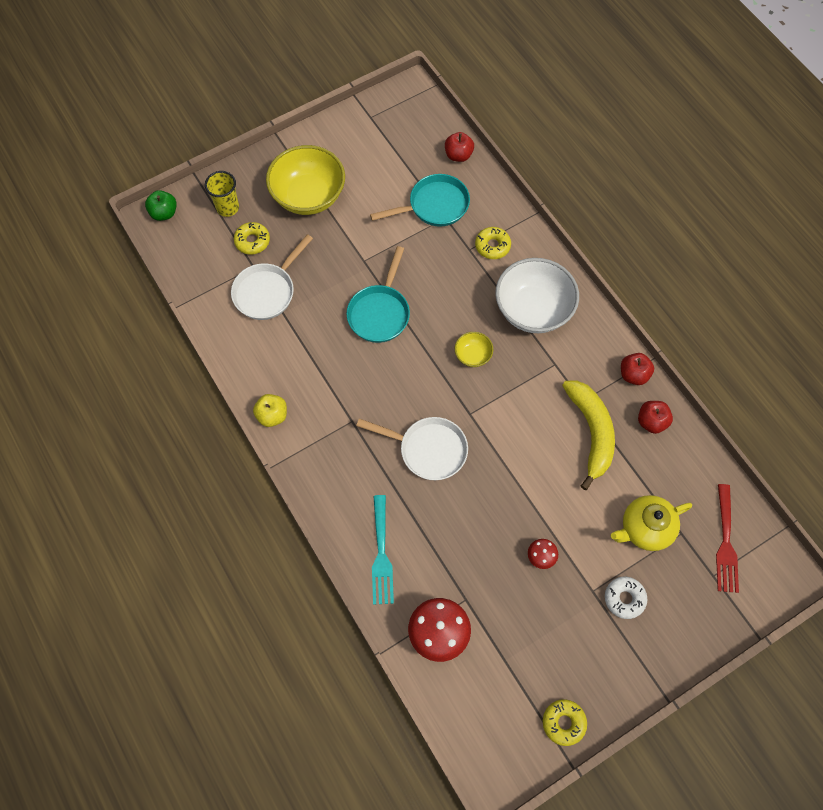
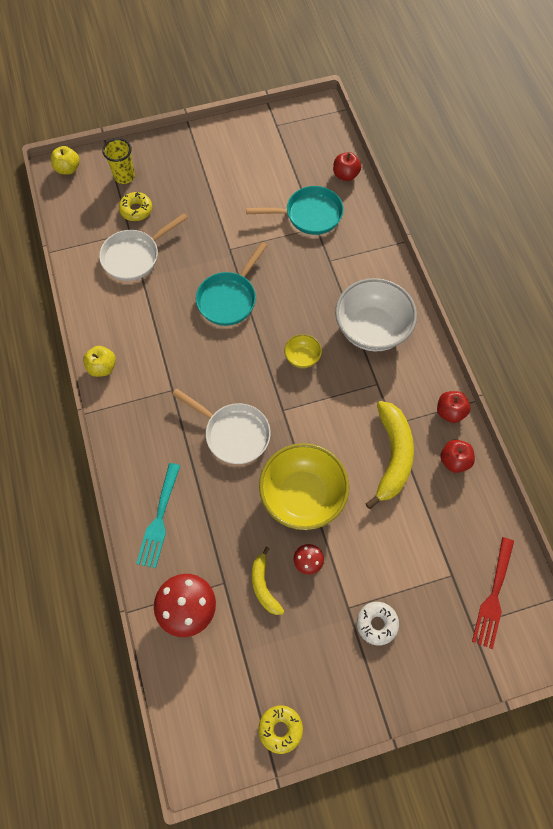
camera: 15 degrees right, 0 degrees up
green apple [145,190,177,221] -> yellow apple [51,146,79,175]
yellow bowl [266,145,345,215] -> yellow bowl moved to [259,443,349,530]
yellow donut [475,227,511,259] -> none
yellow teapot [611,495,692,551] -> none
none -> yellow banana [252,547,284,615]

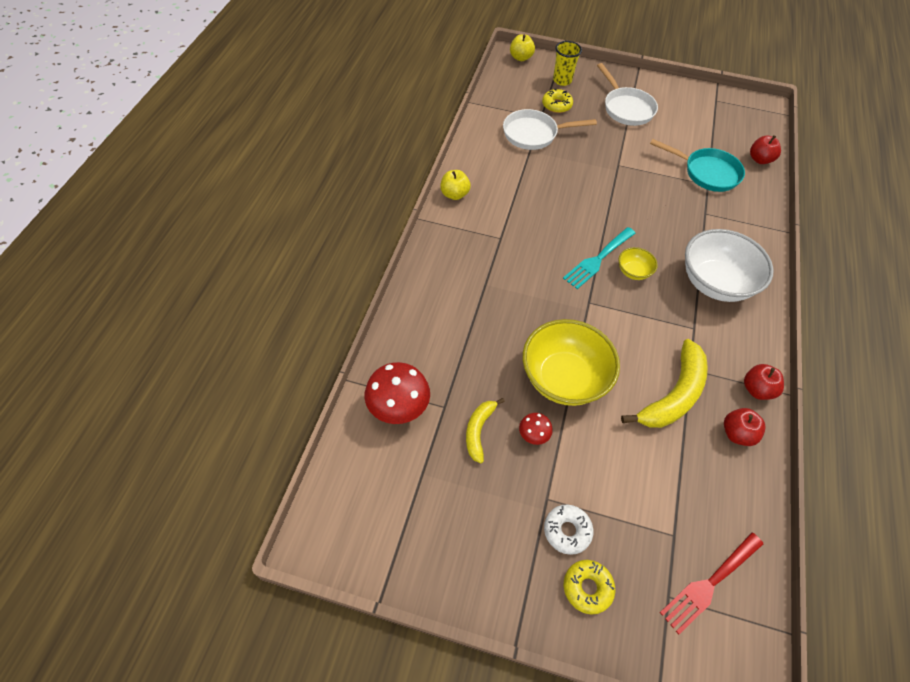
camera: 30 degrees right, 10 degrees down
turquoise fork [136,463,180,568] -> turquoise fork moved to [563,227,636,289]
white pan [172,388,271,464] -> white pan moved to [597,63,658,126]
turquoise pan [196,242,268,326] -> none
yellow donut [259,705,303,754] -> yellow donut moved to [564,560,615,615]

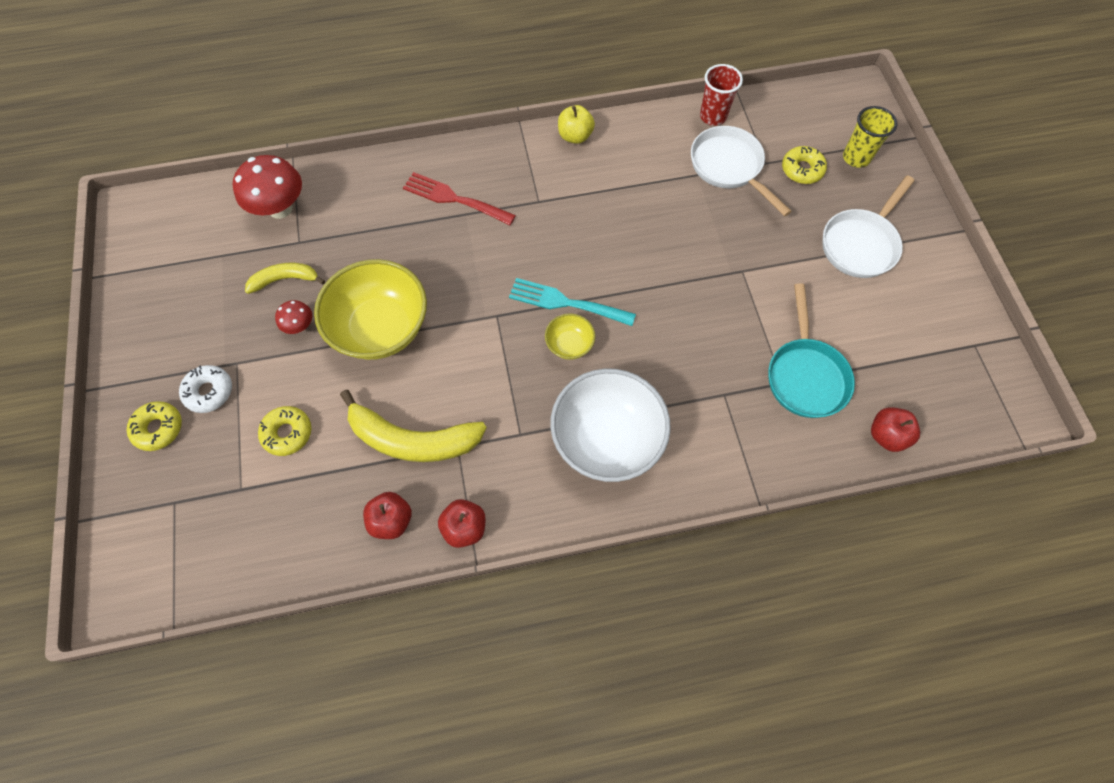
camera: 65 degrees right, 10 degrees up
yellow apple [510,34,535,61] -> none
red fork [660,532,763,635] -> red fork moved to [403,172,516,225]
none -> yellow donut [258,406,311,456]
none -> red cup [700,64,743,126]

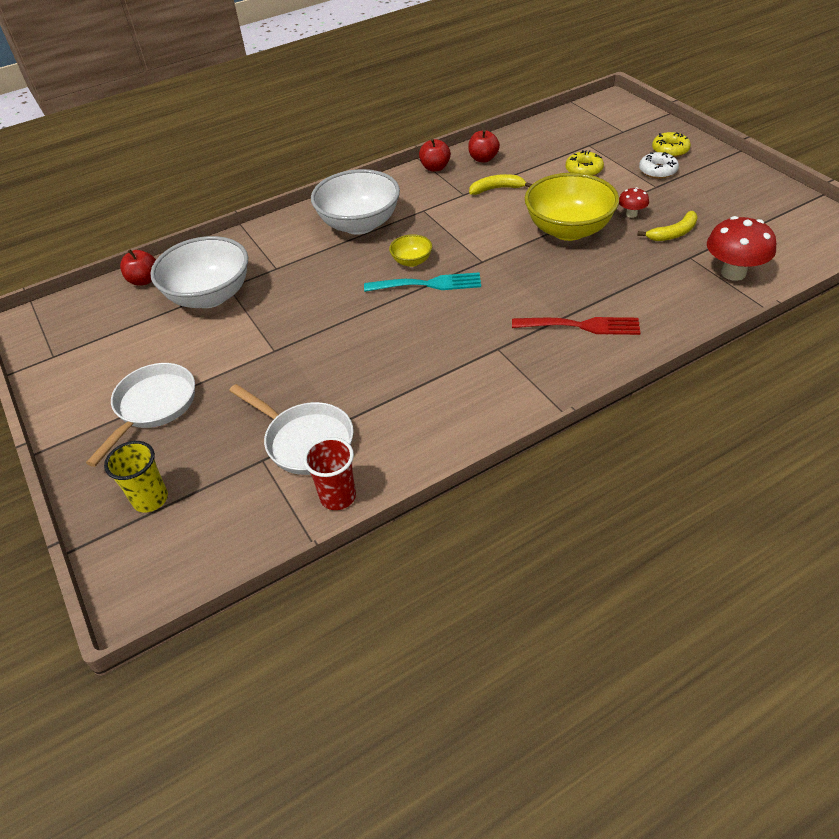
camera: 165 degrees right, 20 degrees down
yellow banana [340,390,487,462] -> yellow banana [469,174,532,195], size x0.56
yellow apple [558,105,595,144] -> none
turquoise pan [768,283,855,418] -> white bowl [150,236,248,308]
yellow donut [782,146,827,184] -> none

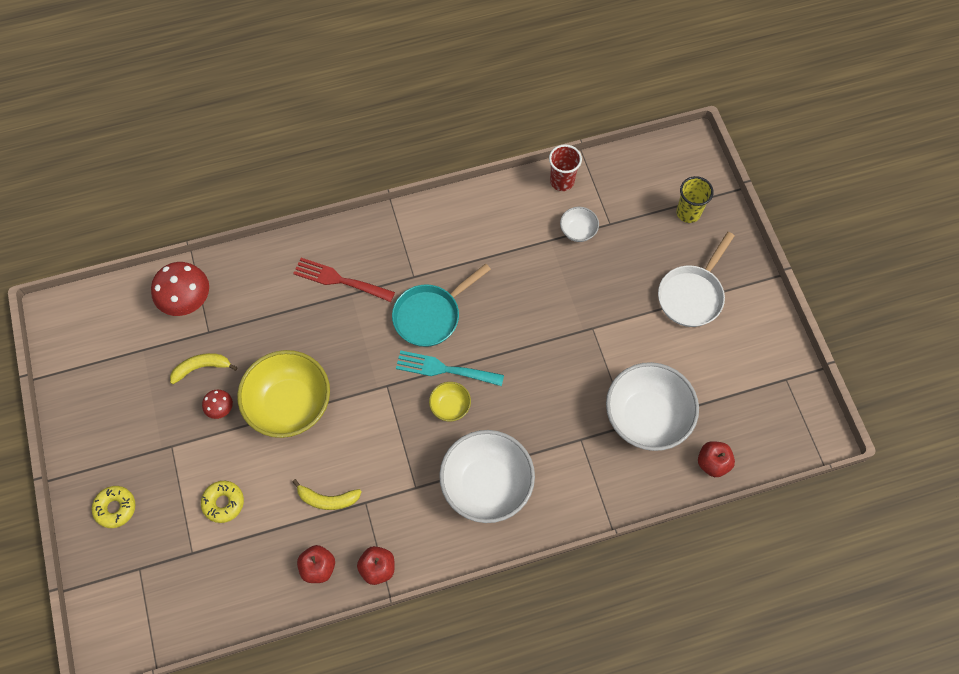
camera: 170 degrees left, 20 degrees up
white pan [229,384,354,475] -> white bowl [560,207,599,242]
white donut [639,152,679,179] -> none
none -> turquoise pan [392,263,491,347]

